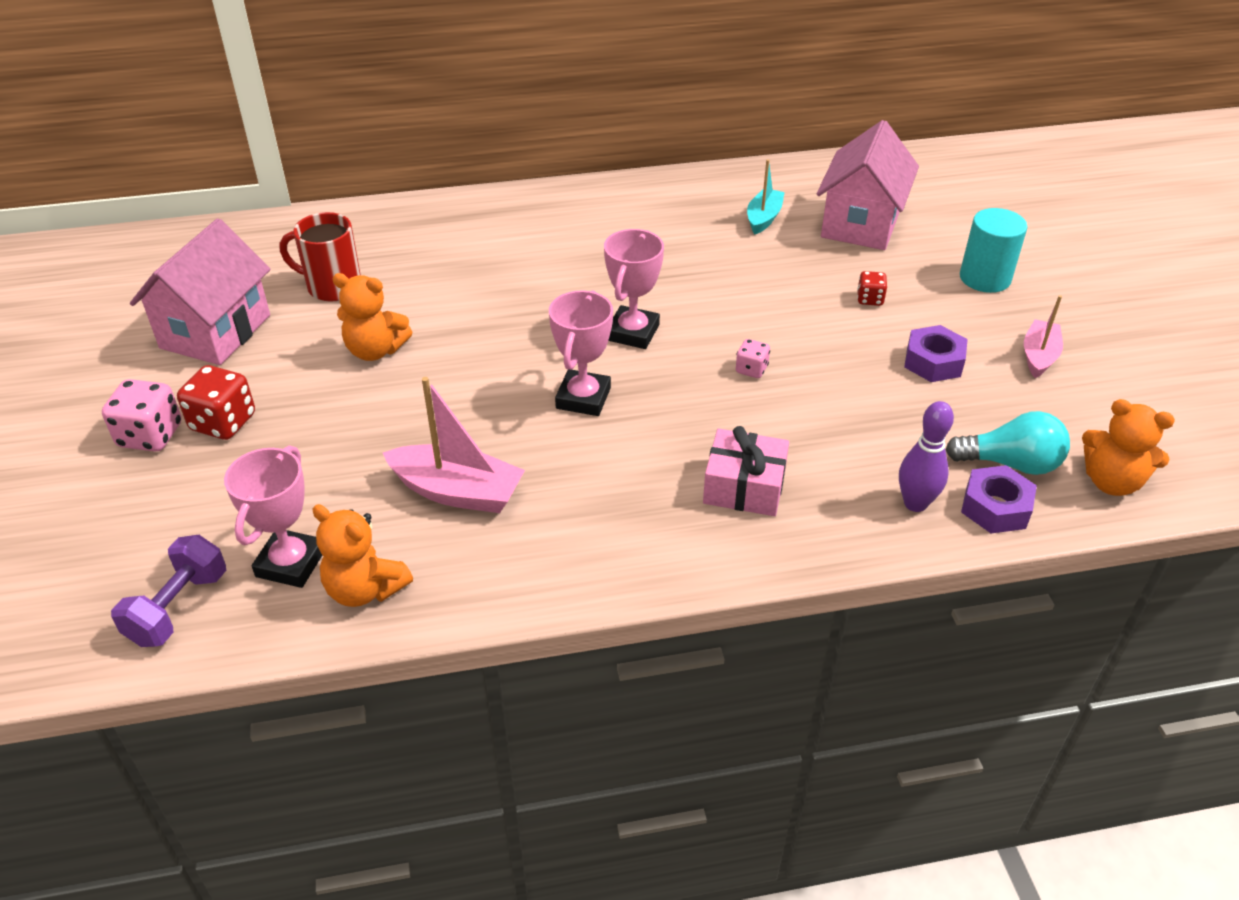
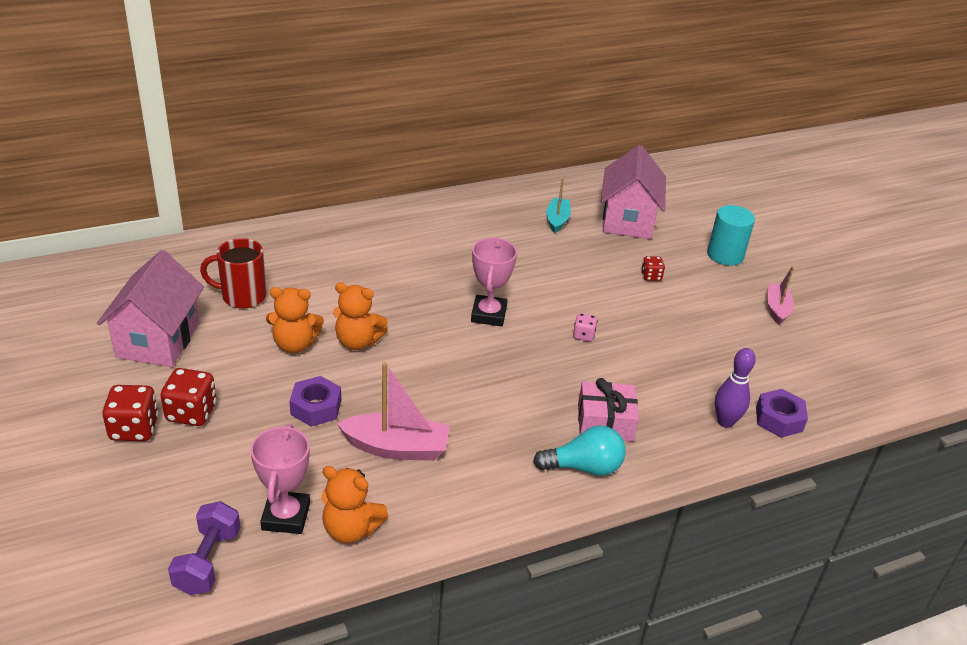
camera: 15 degrees left, 5 degrees down
pink dice [102,379,181,452] -> red dice [102,385,159,441]
pink trophy [549,290,613,416] -> none
purple nut [904,325,968,382] -> purple nut moved to [290,376,341,427]
turquoise light bulb [945,411,1070,475] -> turquoise light bulb moved to [533,425,626,476]
orange teddy bear [1082,399,1175,496] -> orange teddy bear moved to [333,282,388,350]

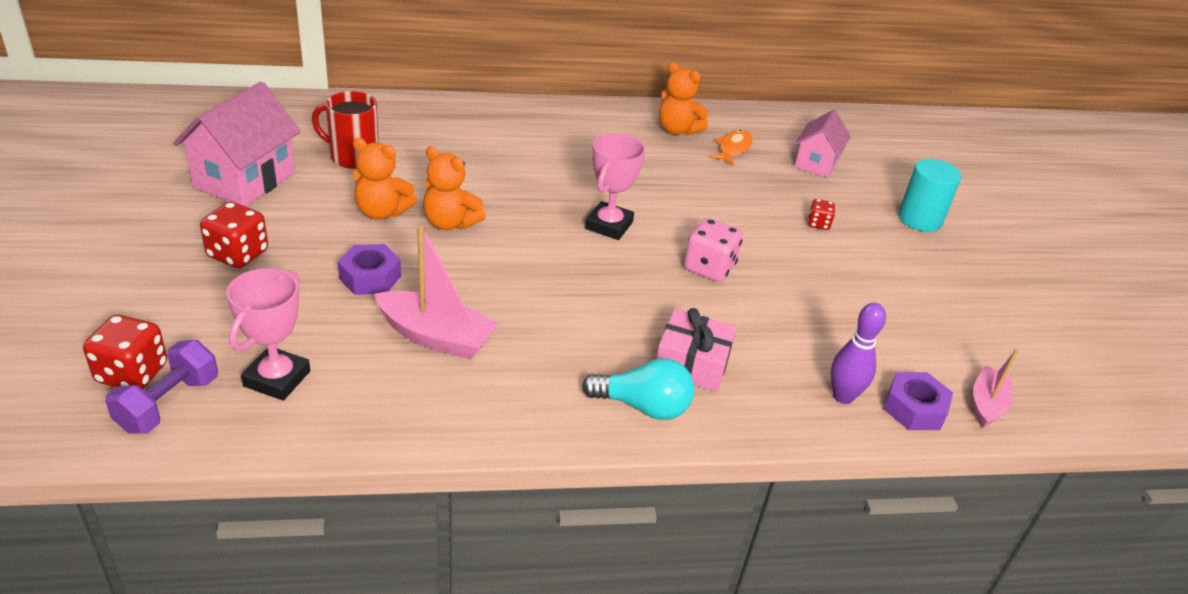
camera: 15 degrees right, 0 degrees up
red dice [102,385,159,441] -> red dice moved to [83,314,167,389]
orange teddy bear [321,466,388,543] -> orange teddy bear moved to [659,62,709,136]
turquoise boat [546,178,571,233] -> orange fish [710,130,753,165]
pink dice [573,313,598,342] -> pink dice [684,218,743,282], size x1.79
pink house [601,145,666,239] -> pink house [794,110,851,178], size x0.63
pink boat [767,266,794,325] -> pink boat moved to [973,349,1019,428]

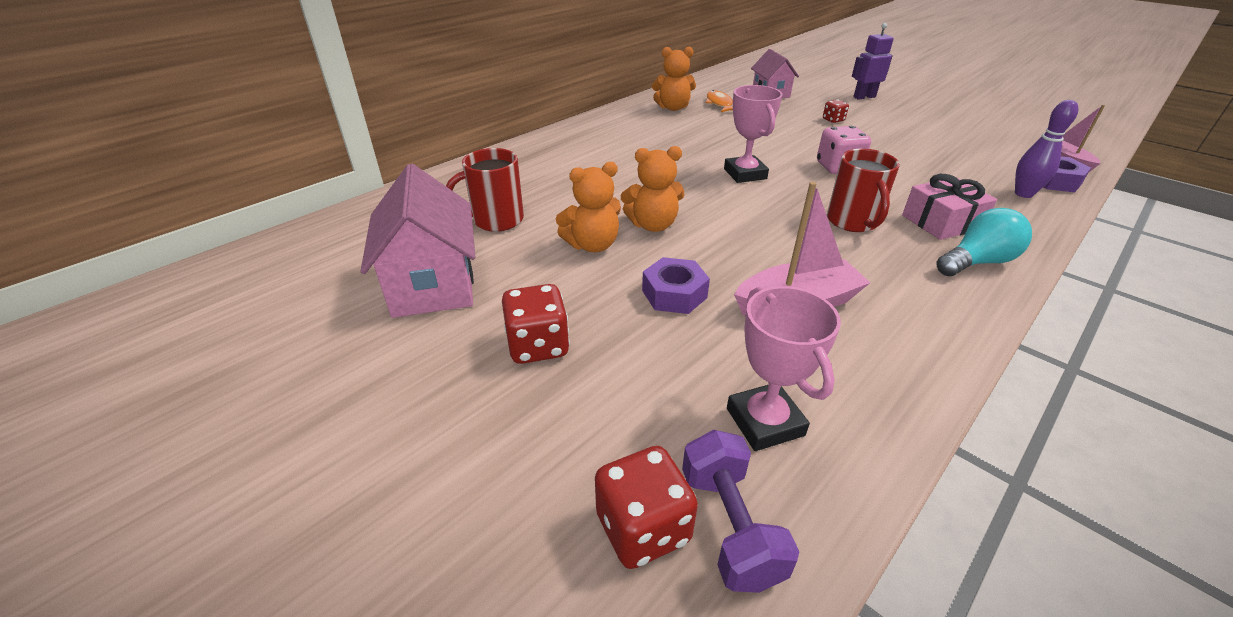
camera: 35 degrees left, 0 degrees up
turquoise cylinder [898,159,961,232] -> purple robot [852,23,894,100]
none -> red mug [827,149,900,232]

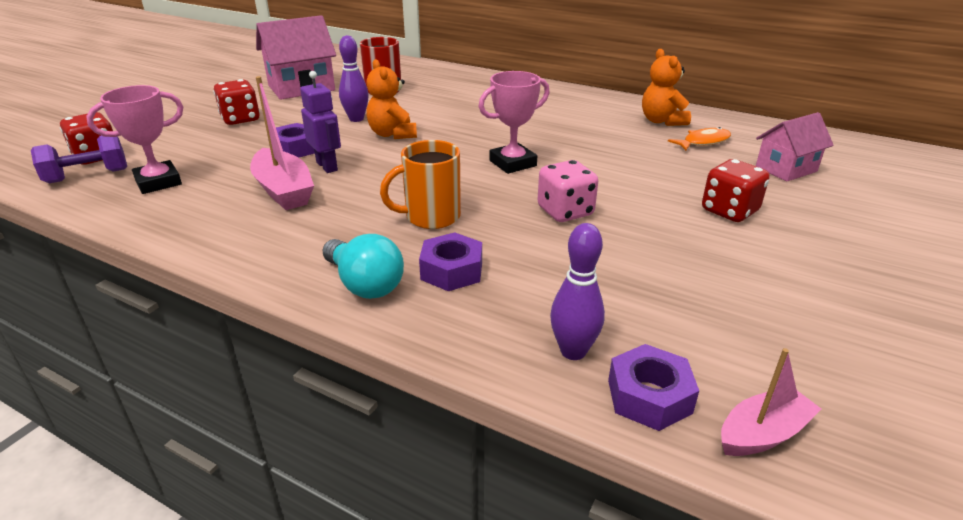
camera: 75 degrees right, 5 degrees down
orange teddy bear [556,162,621,252] -> purple bowling pin [339,35,369,122]
red dice [823,100,849,123] -> red dice [702,159,770,222], size x1.79
red mug [827,149,900,232] -> orange mug [380,140,461,229]
purple robot [852,23,894,100] -> purple robot moved to [300,71,341,173]
pink gift [902,174,997,240] -> purple nut [419,232,482,291]

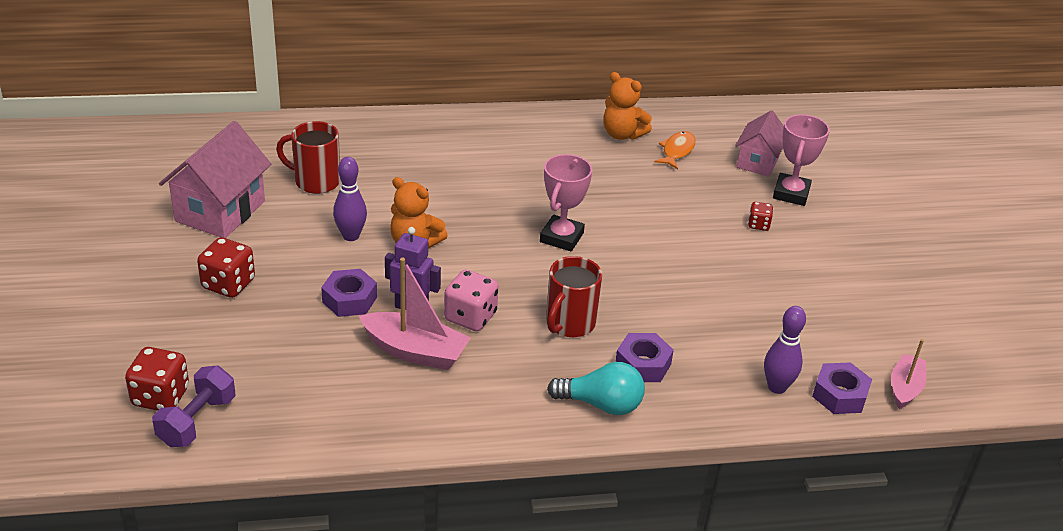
camera: 40 degrees left, 5 degrees up
pink trophy [86,85,183,194] -> pink trophy moved to [773,114,830,206]
orange mug [380,140,461,229] -> red mug [546,256,602,337]
pink dice [538,160,598,222] -> pink dice moved to [444,270,498,331]
red dice [702,159,770,222] -> red dice [748,202,773,231], size x0.56

